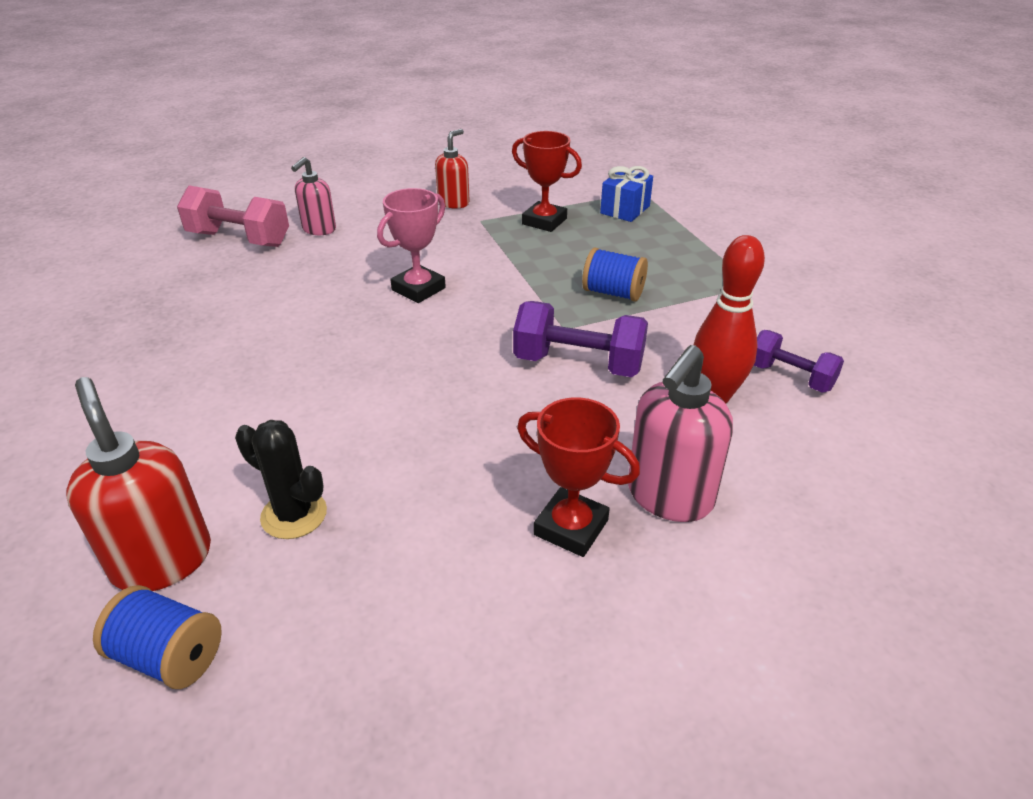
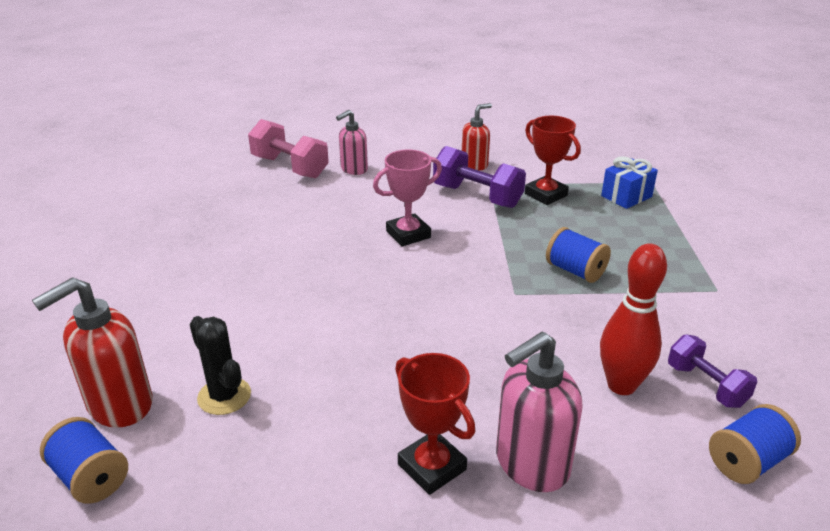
camera: 20 degrees right, 5 degrees down
red soap dispenser [66,377,211,591] -> red soap dispenser turned 120 degrees counterclockwise [32,277,153,428]
purple dumbbell [513,301,648,377] -> purple dumbbell moved to [433,146,526,208]
none -> blue spool [709,404,801,484]

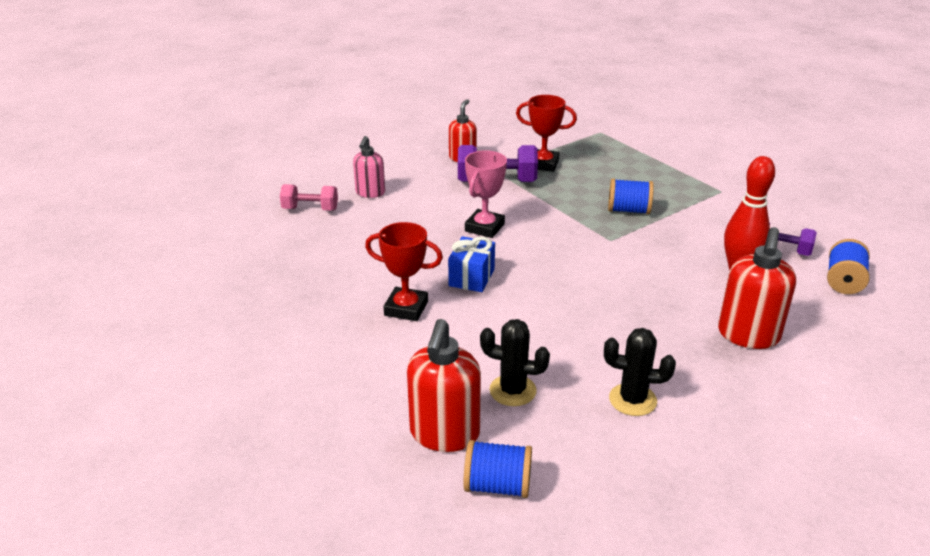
camera: 35 degrees left, 0 degrees up
pink dumbbell [248,119,329,178] -> pink dumbbell [280,184,338,210], size x0.65
red trophy [395,353,475,495] -> red trophy moved to [365,222,443,321]
pink soap dispenser [496,332,583,492] -> red soap dispenser [718,227,796,349]
blue gift [601,156,658,209] -> blue gift moved to [448,236,495,292]
none -> black cactus [604,328,676,416]

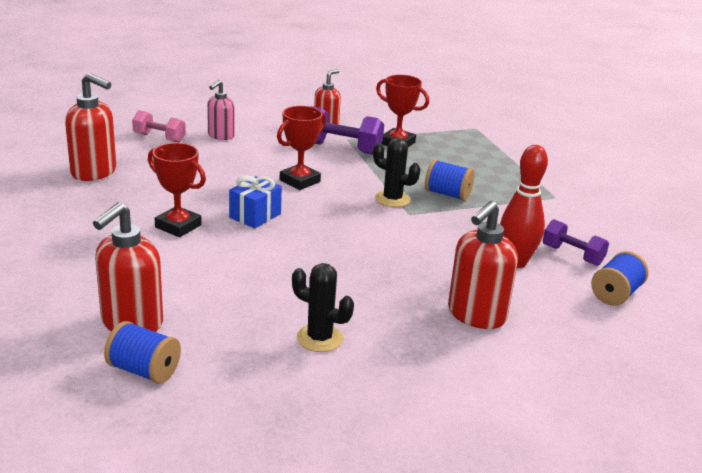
camera: 15 degrees right, 5 degrees down
pink trophy [465,150,507,238] -> red trophy [277,106,326,190]
black cactus [480,319,550,406] -> black cactus moved to [373,138,420,207]
none -> red soap dispenser [65,73,116,181]

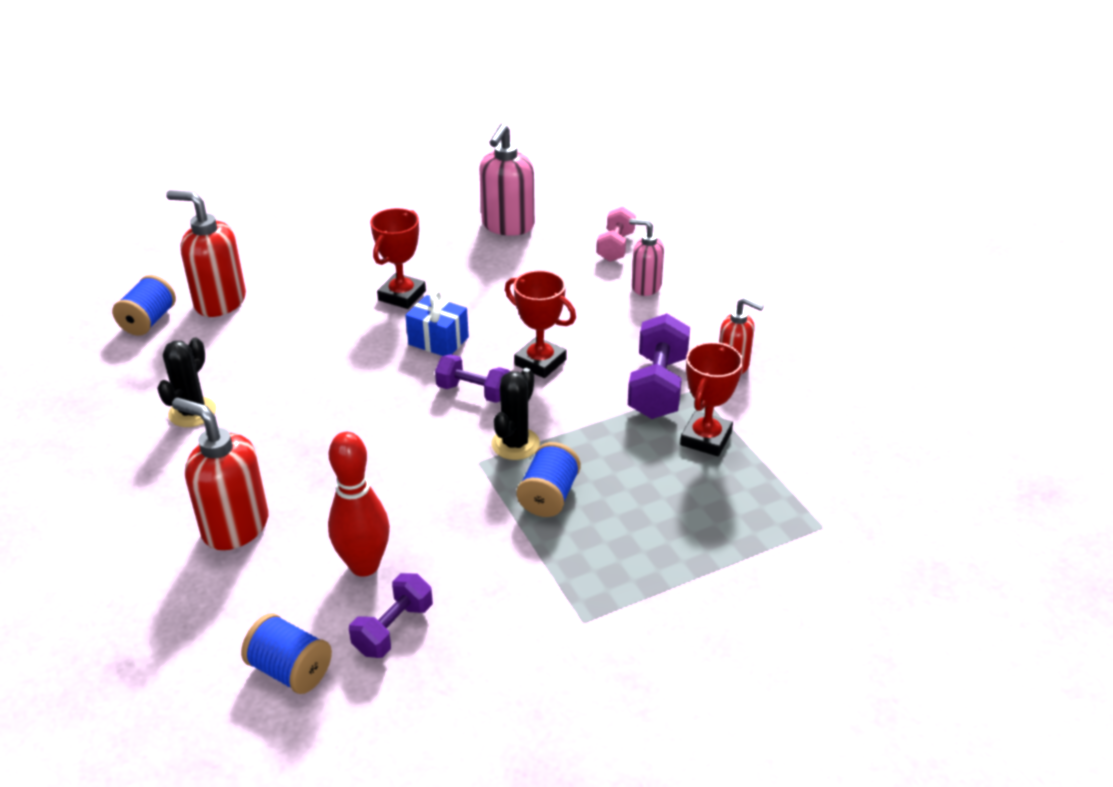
camera: 85 degrees right, 10 degrees up
red soap dispenser [65,73,116,181] -> pink soap dispenser [479,123,535,236]
none -> purple dumbbell [435,354,510,403]

